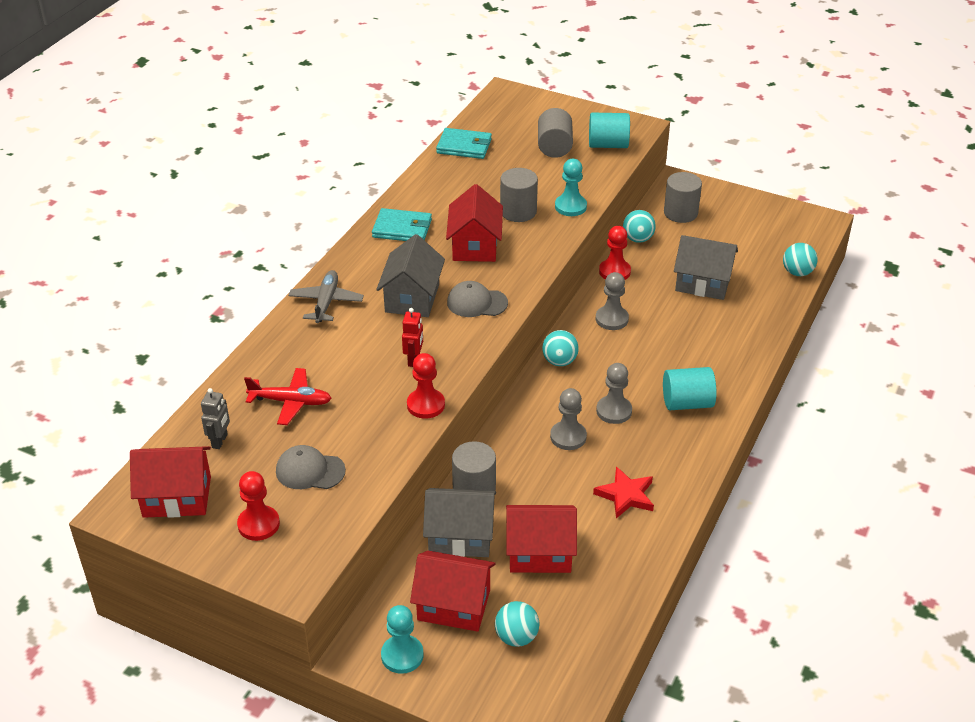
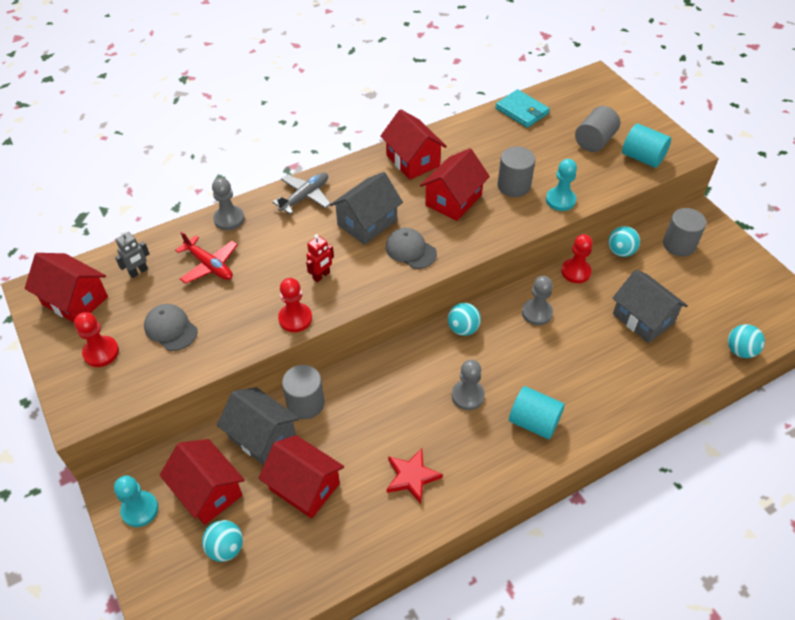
camera: 35 degrees right, 10 degrees up
turquoise wallet [372,208,432,241] -> red house [380,109,447,180]
grey pawn [550,388,587,450] -> grey pawn moved to [212,178,245,230]

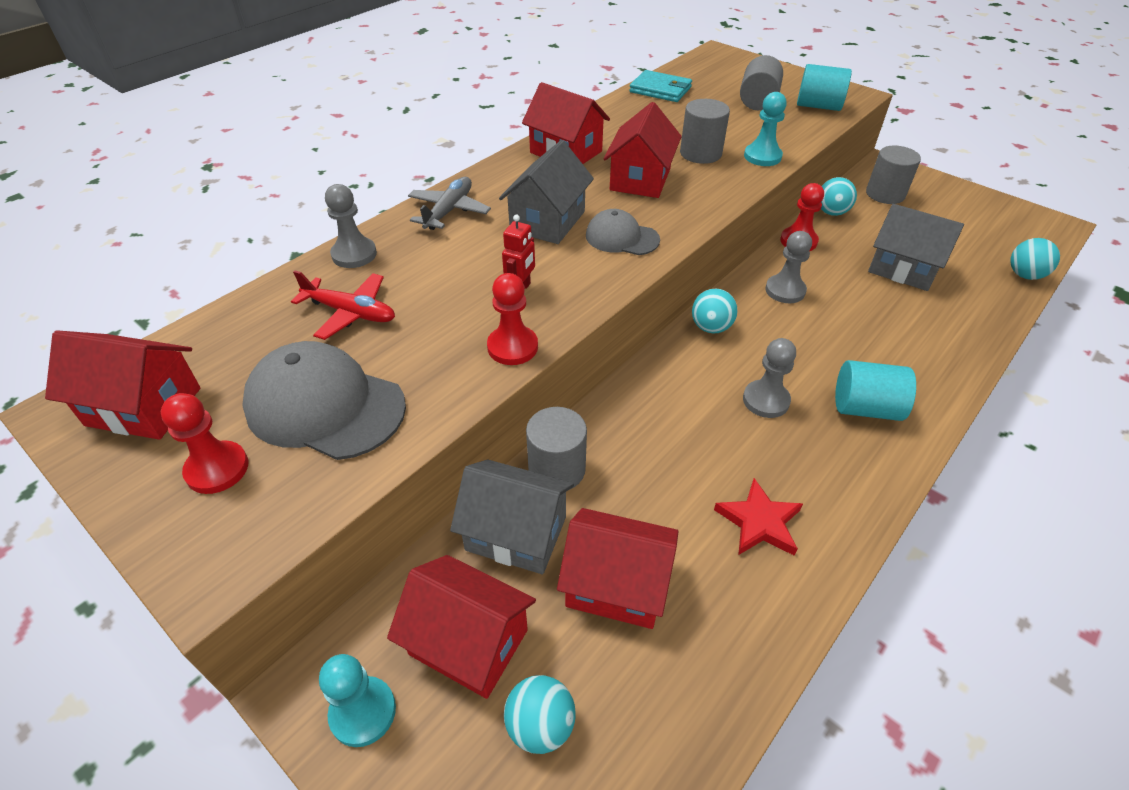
camera: 20 degrees left, 5 degrees down
grey robot [115,231,150,278] -> none
grey cap [144,304,197,351] -> grey cap [242,341,406,460], size x1.72

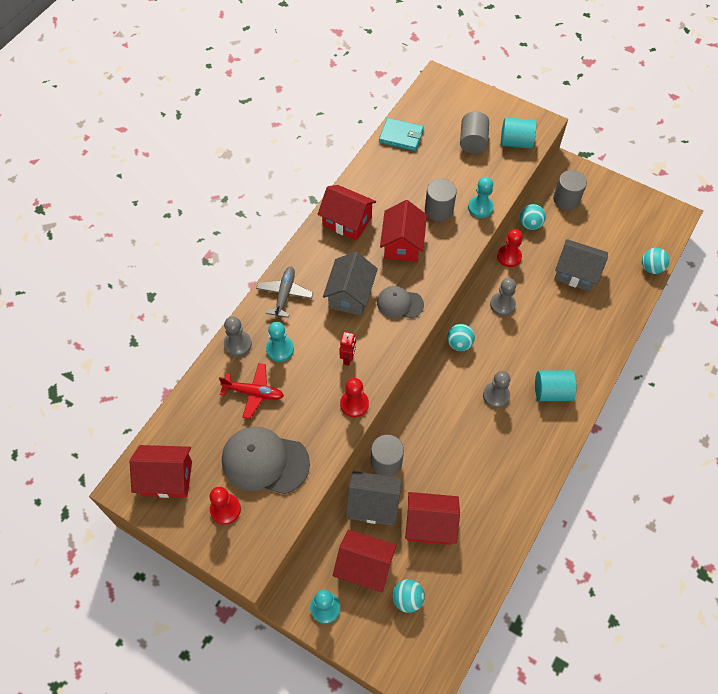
camera: 10 degrees left, 15 degrees up
red star [714,478,803,556] -> none
none -> turquoise pawn [266,322,294,362]

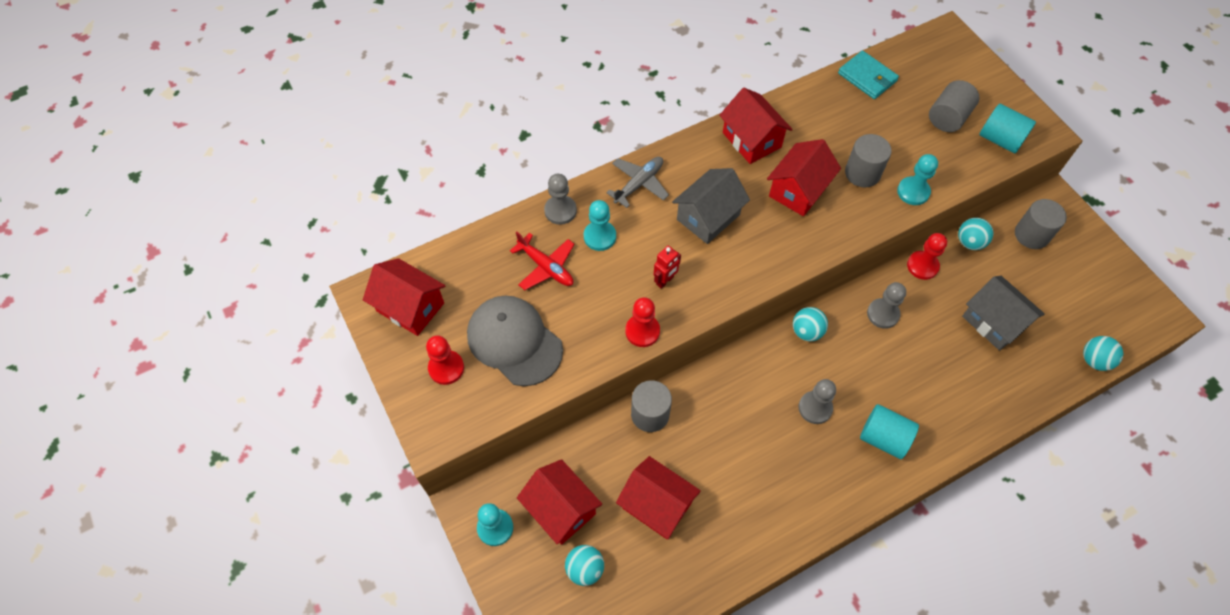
camera: 30 degrees right, 0 degrees up
grey house [346,471,402,525] -> none
grey cap [377,286,424,318] -> none

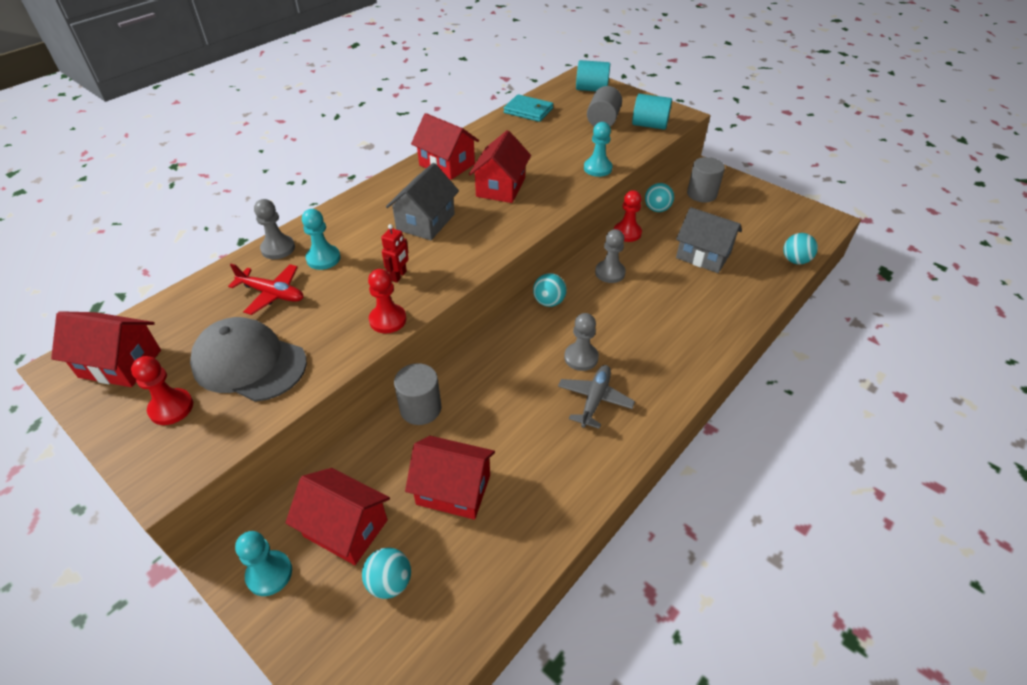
camera: 20 degrees left, 15 degrees down
grey plane [606,157,669,208] -> grey plane moved to [558,365,635,429]
grey cylinder [845,134,892,187] -> none
turquoise cylinder [860,404,919,459] -> turquoise cylinder moved to [576,60,610,91]

